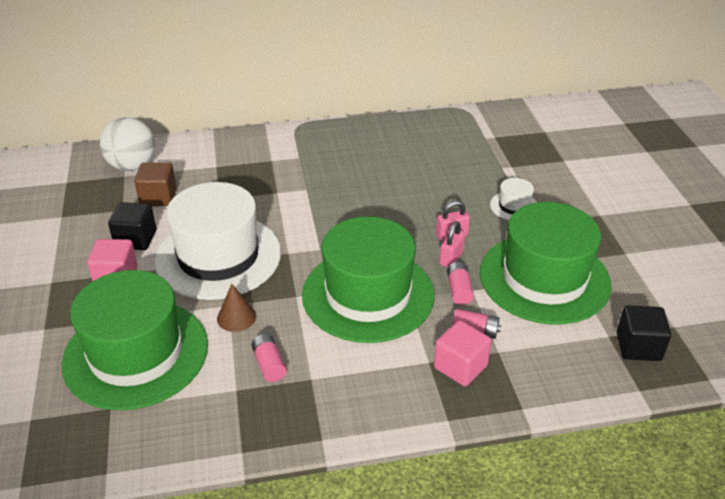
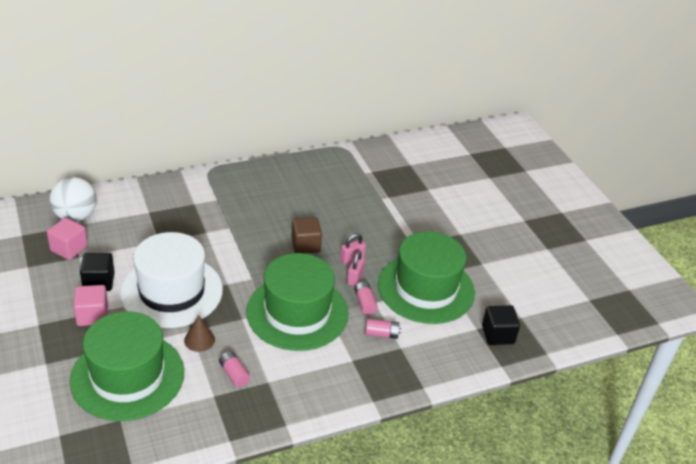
camera: 15 degrees left, 0 degrees up
brown cube [134,163,177,206] -> brown cube moved to [291,217,322,253]
pink cube [434,320,491,386] -> pink cube moved to [47,218,88,260]
white hat [490,178,537,220] -> none

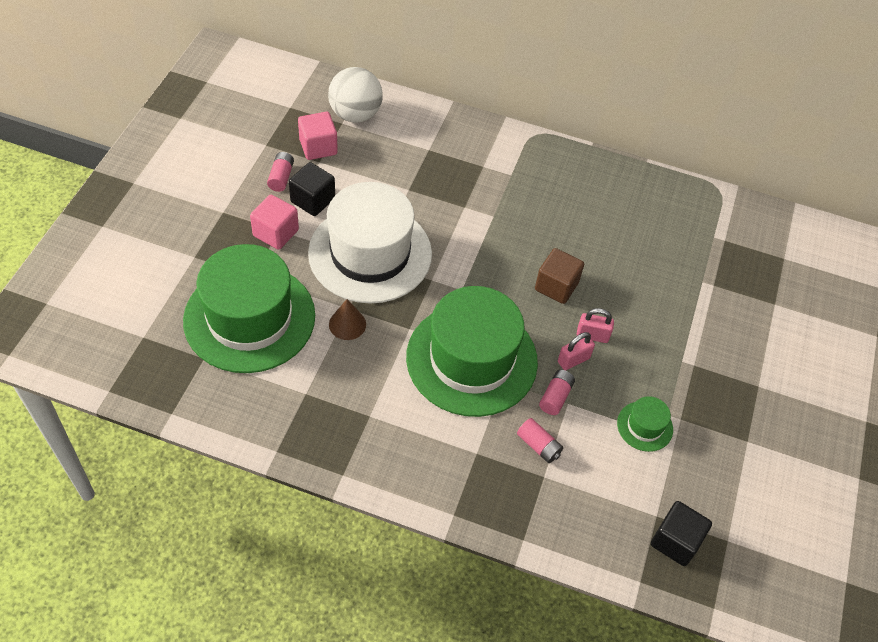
camera: 40 degrees right, 15 degrees up
pink battery [219,351,250,387] -> pink battery moved to [267,152,294,192]
green hat [378,231,475,324] -> green hat [617,396,673,452], size x0.42

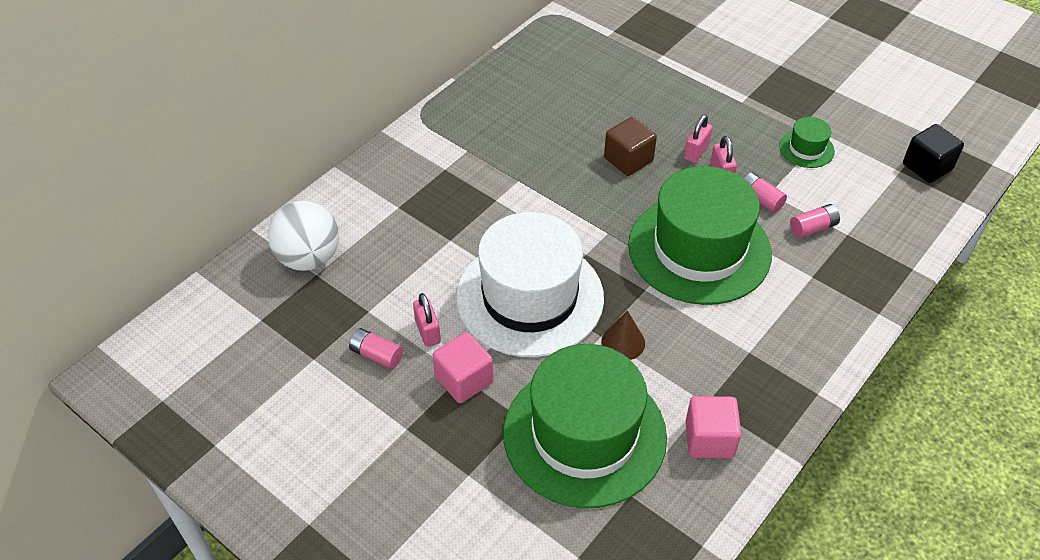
camera: 65 degrees left, 5 degrees down
black cube [289,162,335,216] -> pink padlock [413,293,441,347]
pink cube [298,112,338,160] -> pink cube moved to [685,396,741,458]

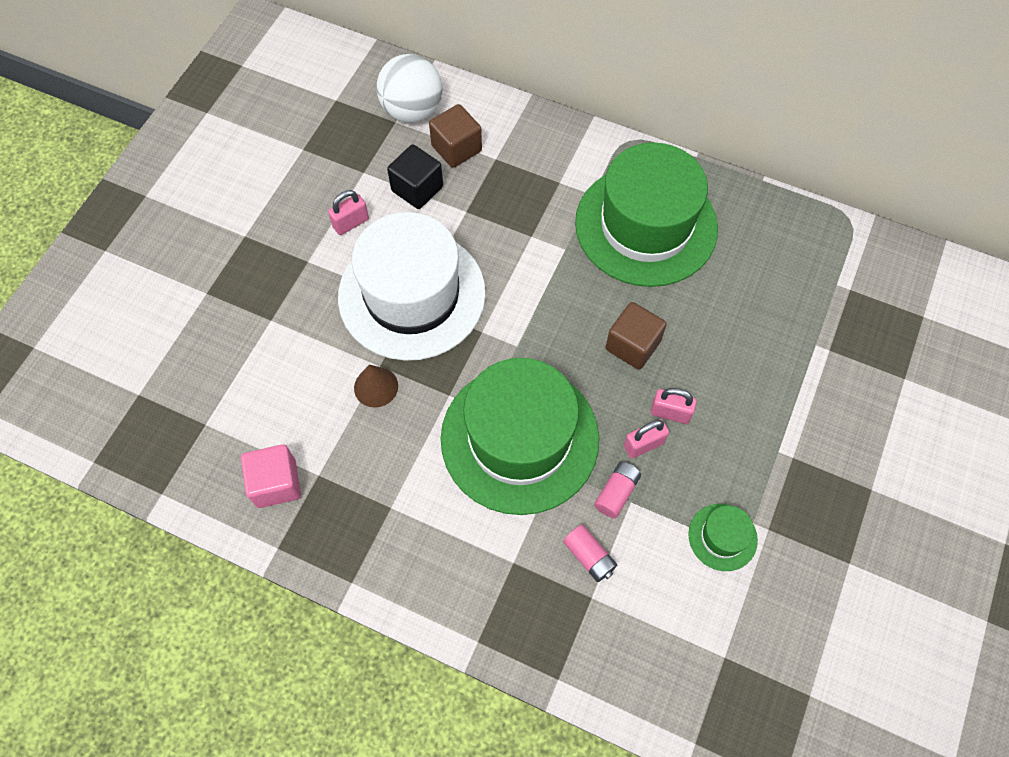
camera: 75 degrees right, 15 degrees up
pink battery [349,328,403,369] -> none
pink cube [433,332,493,403] -> none
green hat [503,344,667,508] -> green hat moved to [575,142,718,287]
black cube [903,124,964,183] -> black cube moved to [387,144,443,209]
none -> brown cube [429,104,482,168]

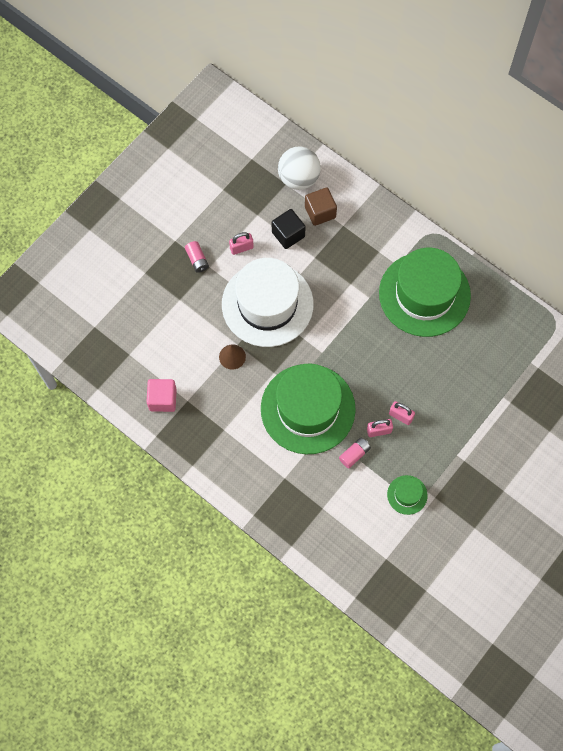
camera: 15 degrees right, 5 degrees up
pink battery [563,524,617,582] -> pink battery moved to [185,241,209,273]
brown cube [606,302,667,370] -> none

